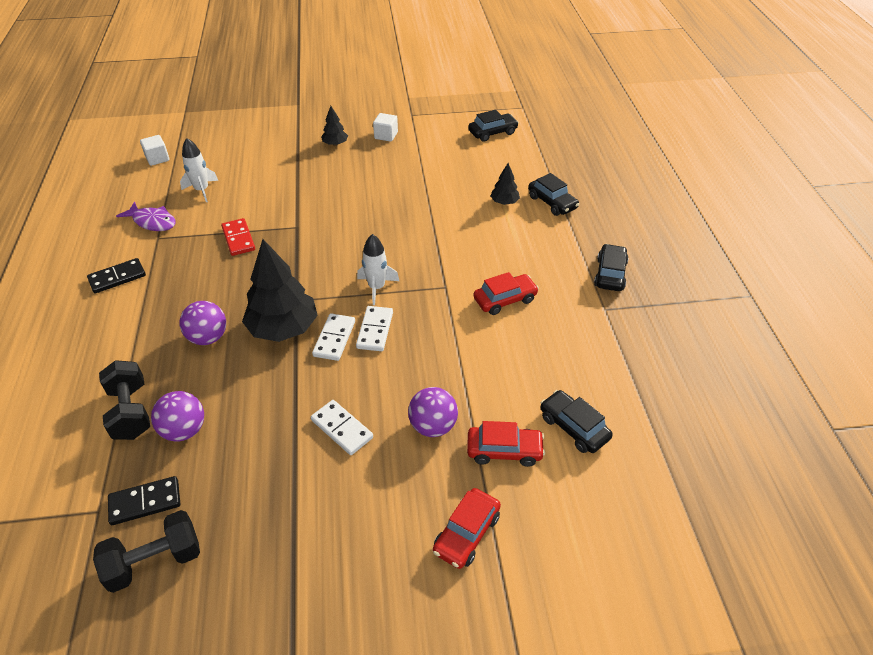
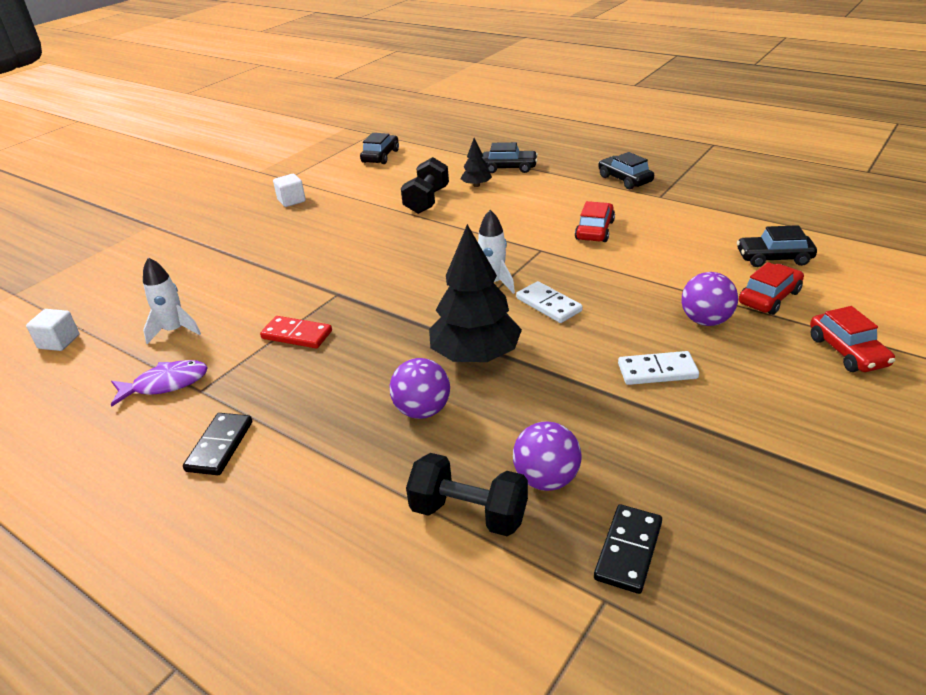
camera: 45 degrees left, 10 degrees down
black dumbbell [93,510,200,593] -> black dumbbell moved to [401,157,449,214]
white domino [312,314,355,361] -> none
black tree [321,106,348,146] -> none

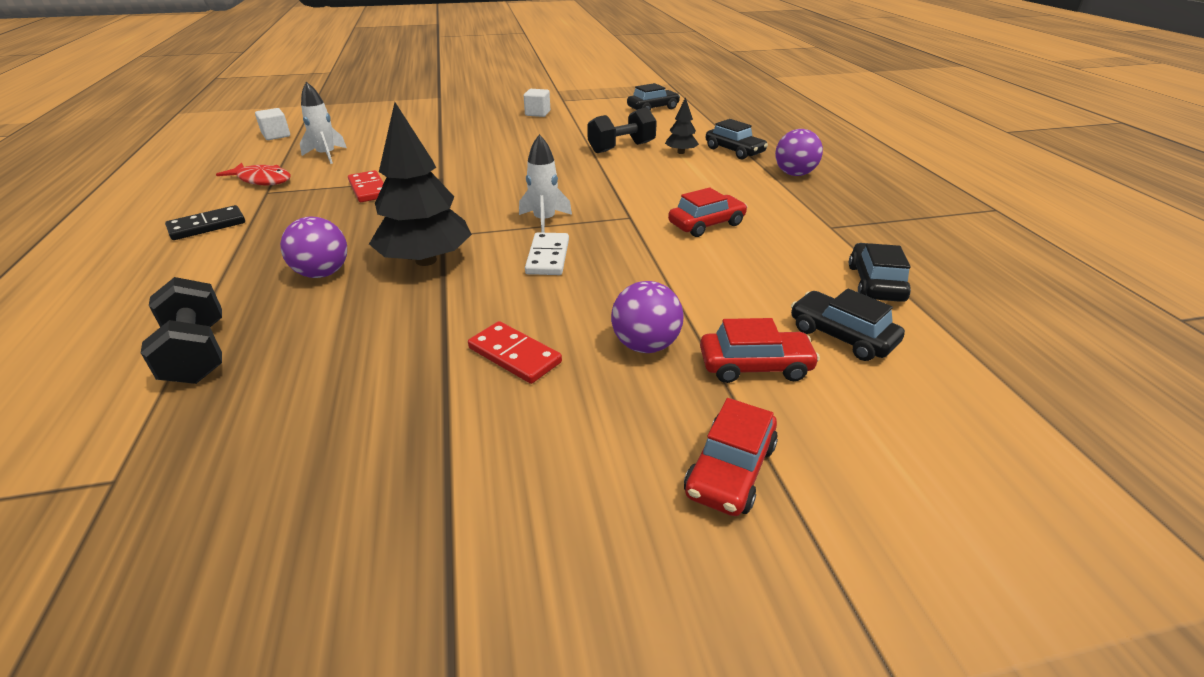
camera: 40 degrees right, 0 degrees up
purple fish [111,360,208,406] -> red fish [216,163,291,186]
purple ball [513,421,582,491] -> purple ball moved to [775,129,823,176]
black domino [594,504,662,594] -> none
black car [598,152,654,189] -> black car moved to [849,243,911,302]
white domino [618,351,699,385] -> red domino [468,321,562,384]

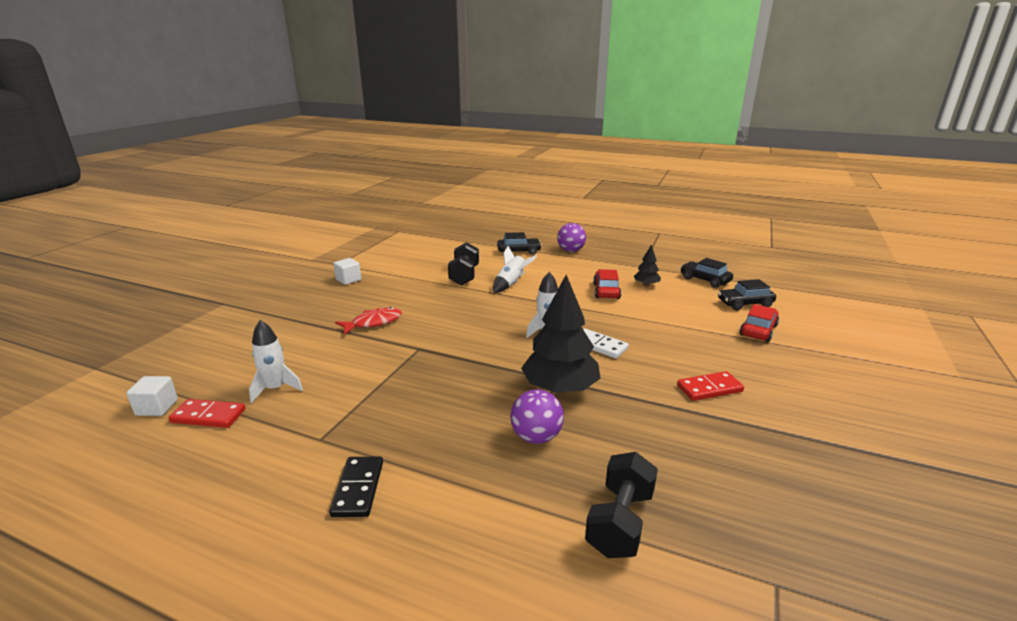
camera: 55 degrees left, 10 degrees down
black dumbbell [141,277,222,384] -> black dumbbell turned 75 degrees counterclockwise [585,452,658,558]
red fish [216,163,291,186] -> red fish moved to [335,307,402,335]
red domino [348,170,384,202] -> red domino moved to [169,399,245,428]
purple ball [611,281,684,353] -> none
black car [627,83,680,111] -> none
black tree [665,97,699,154] -> black tree moved to [633,245,661,286]
red car [684,398,778,516] -> none
none -> white rocket [493,246,537,293]

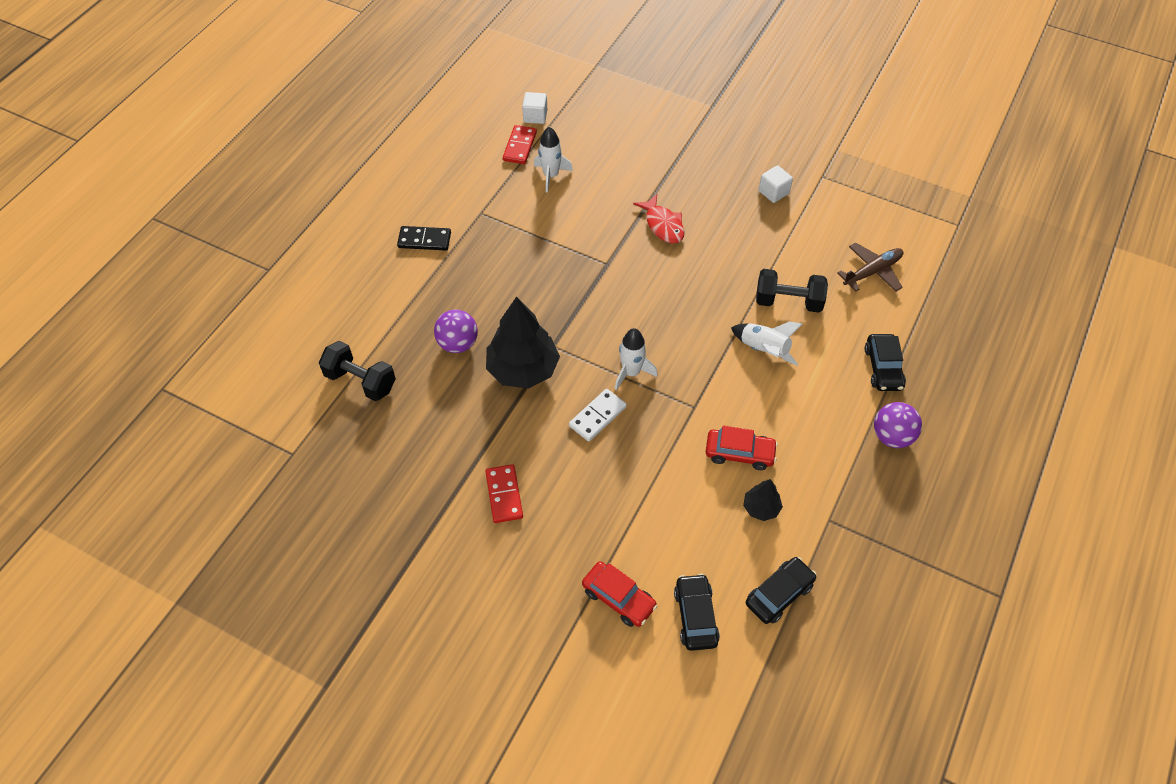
camera: 95 degrees right, 30 degrees up
none -> brown plane [837,242,903,292]

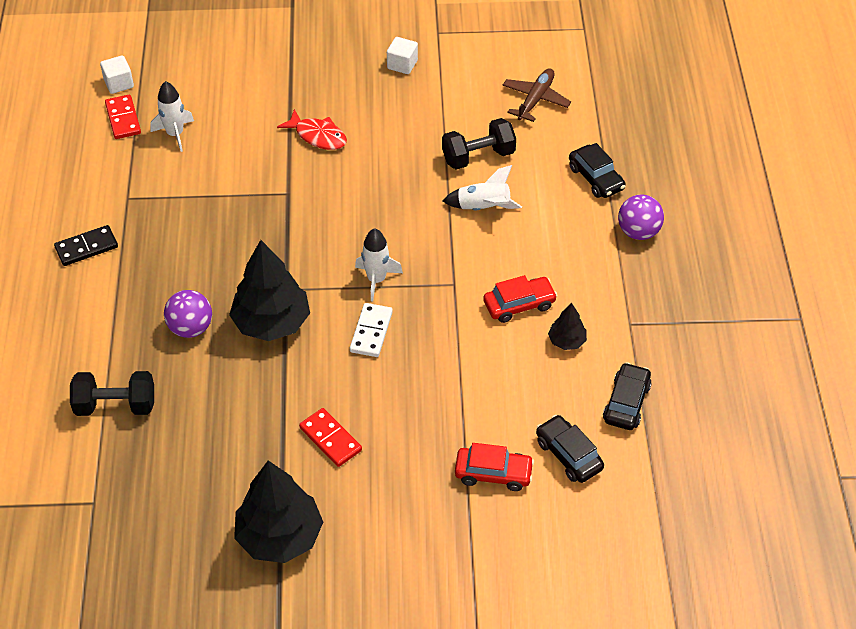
camera: 30 degrees left, 5 degrees down
none -> black tree [234,460,323,563]

